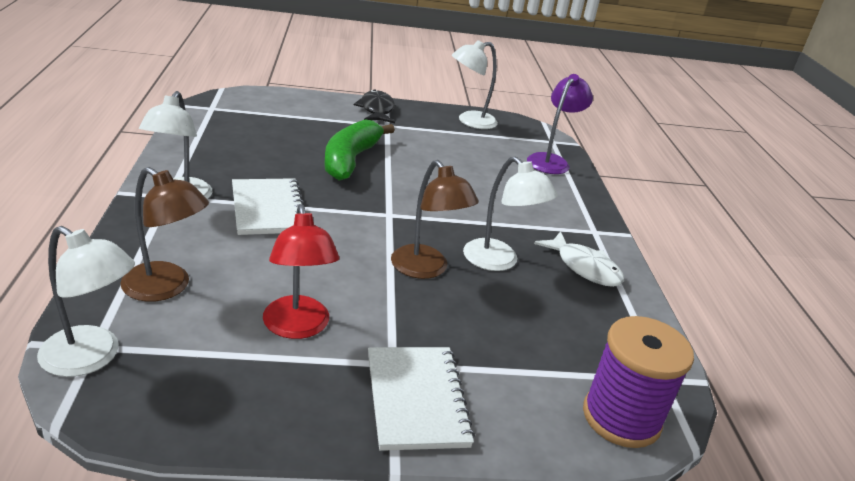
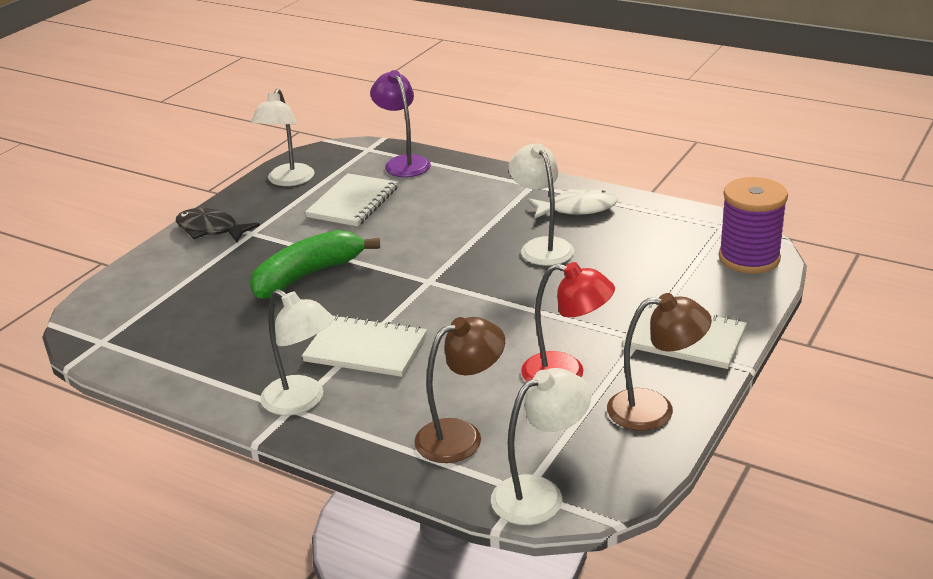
camera: 50 degrees left, 0 degrees up
green banana [324,119,395,180] -> green banana turned 90 degrees clockwise [250,230,380,299]
brown lamp [391,160,479,279] -> brown lamp moved to [607,293,712,431]
white lamp [463,156,558,271] -> white lamp turned 105 degrees counterclockwise [508,143,574,266]
none -> white notebook [305,173,398,227]

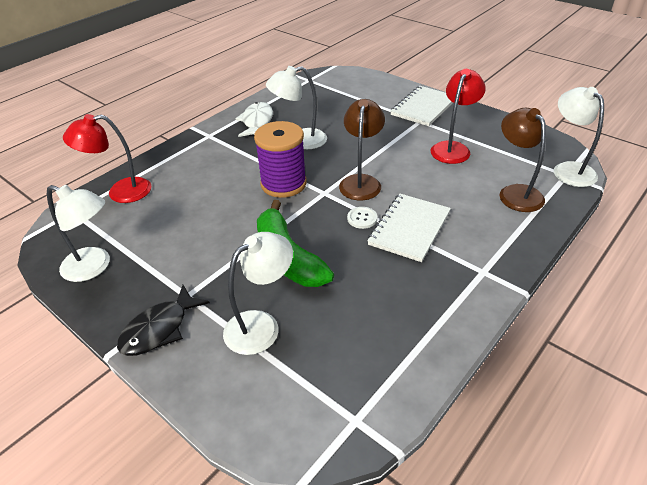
camera: 80 degrees left, 10 degrees up
white lamp [260,289,334,416] -> white lamp moved to [223,232,293,355]
white notebook [305,173,398,227] -> none
purple lamp [370,70,431,177] -> red lamp [63,114,151,203]
brown lamp [607,293,712,431] -> brown lamp moved to [339,99,385,200]
purple spool [719,177,788,274] -> purple spool moved to [254,121,307,198]
none -> white button [347,207,377,229]

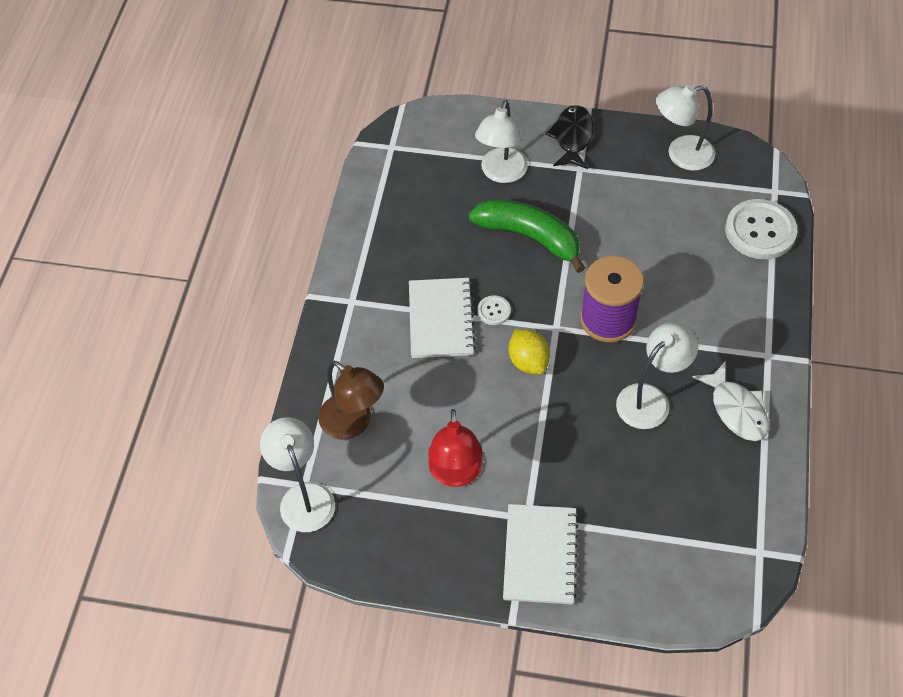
camera: 150 degrees right, 15 degrees up
red lamp [63,114,151,203] -> white button [725,199,797,259]
brown lamp [339,99,385,200] -> yellow lemon [508,329,550,375]
white lamp [554,87,604,187] -> white lamp turned 150 degrees counterclockwise [260,417,335,532]

